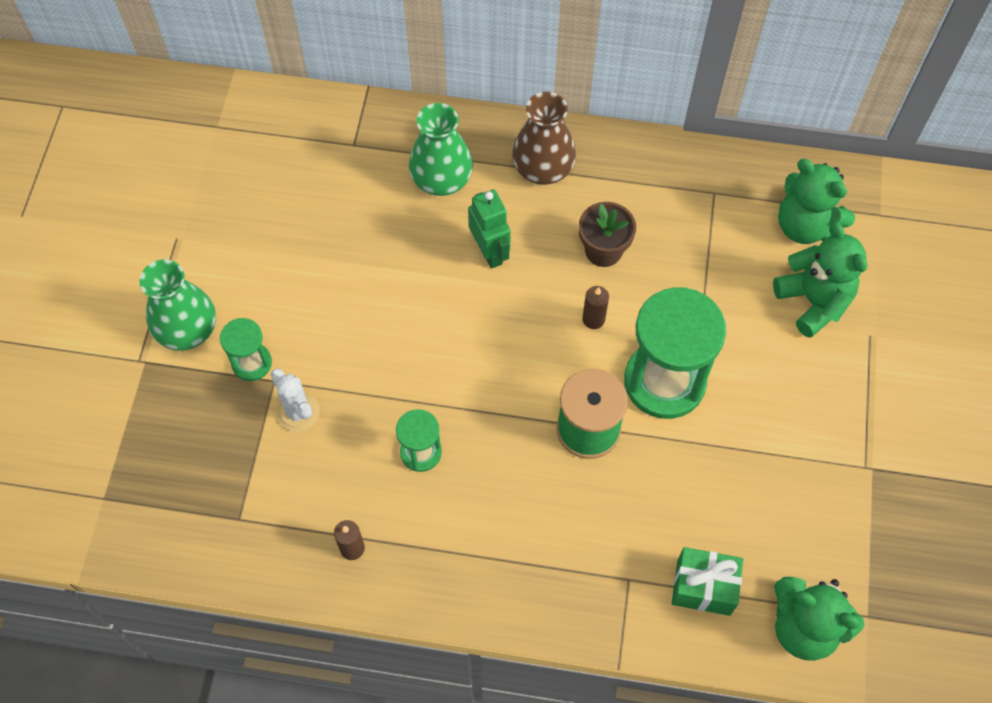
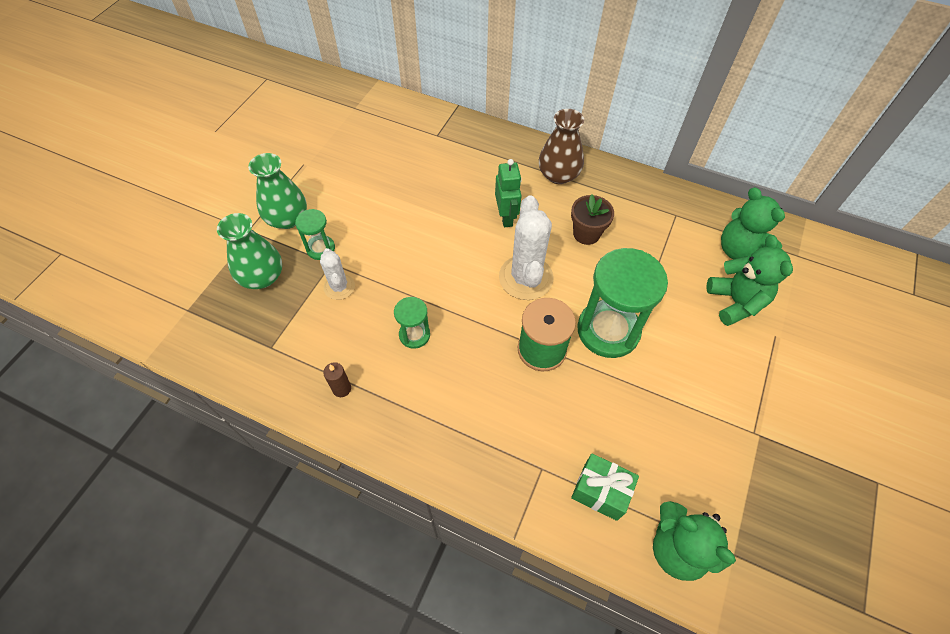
camera: 15 degrees right, 5 degrees down
green vase [409,103,473,196] -> green vase moved to [217,213,282,289]
brown candle [582,286,609,329] -> none
none -> white cactus [499,196,554,300]

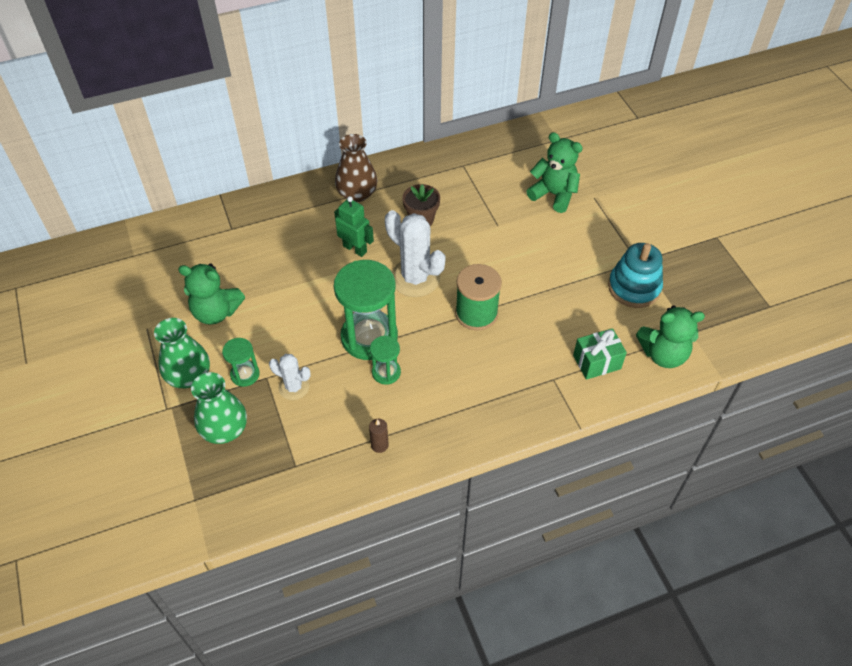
camera: 45 degrees left, 5 degrees down
green hourglass [577,248,668,358] -> green hourglass moved to [334,260,398,360]
green teddy bear [721,187,785,259] -> green teddy bear moved to [178,263,245,325]
none -> turquoise stacking toy [608,243,663,308]

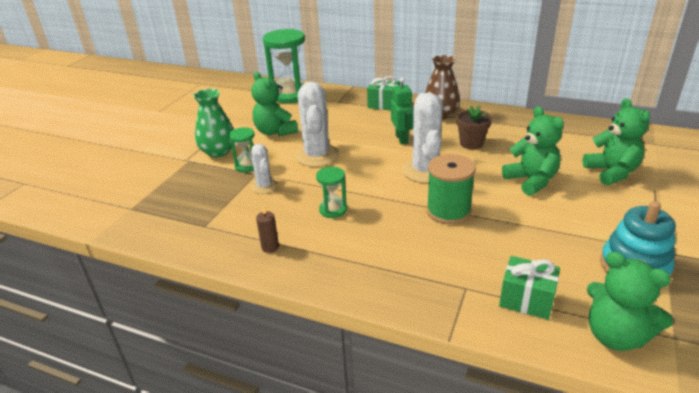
camera: 45 degrees right, 20 degrees down
green vase [191,372,247,444] -> none
green hourglass [334,260,398,360] -> green hourglass moved to [263,29,305,103]
none -> white cactus [295,81,339,167]
none -> green gift [367,76,400,110]
none -> green teddy bear [502,106,564,196]

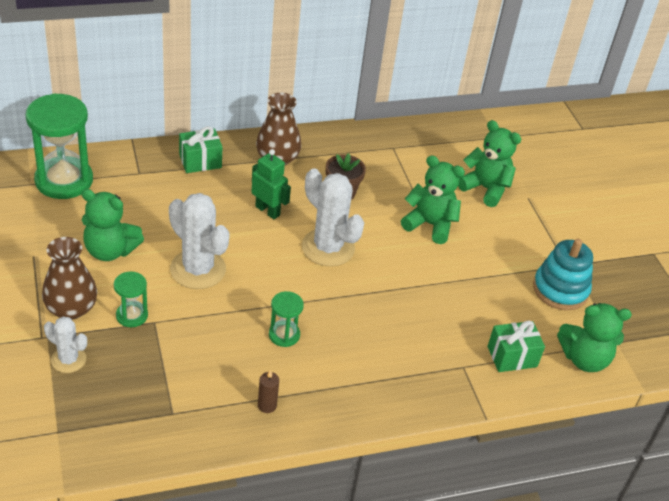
camera: 45 degrees left, 10 degrees up
green vase [193,89,234,157] -> brown vase [42,237,97,320]
white cactus [251,144,278,194] -> white cactus moved to [44,316,87,373]
green spool [426,154,476,224] -> none

